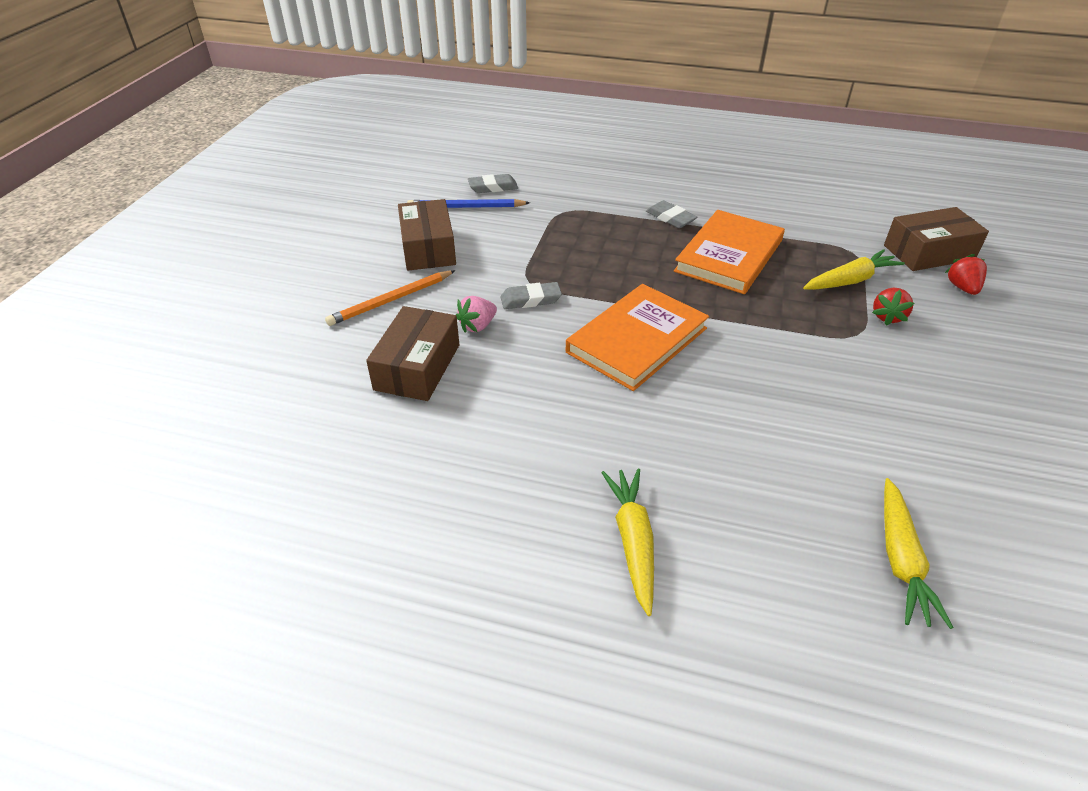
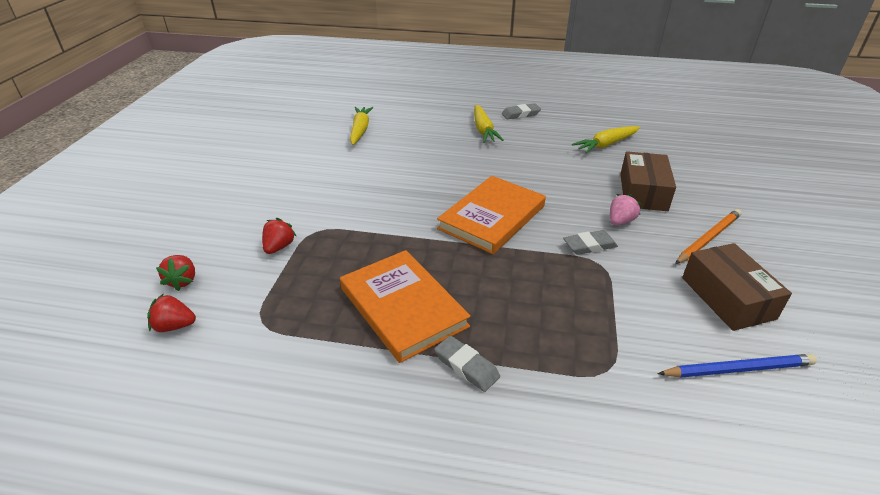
camera: 175 degrees right, 5 degrees down
grey eraser [468,174,518,193] -> grey eraser moved to [502,103,541,119]
orange book [674,210,785,294] -> orange book turned 60 degrees counterclockwise [340,250,471,363]
yellow carrot [803,249,905,290] -> yellow carrot moved to [572,126,640,153]
brown box [884,207,989,271] -> red strawberry [147,293,196,332]

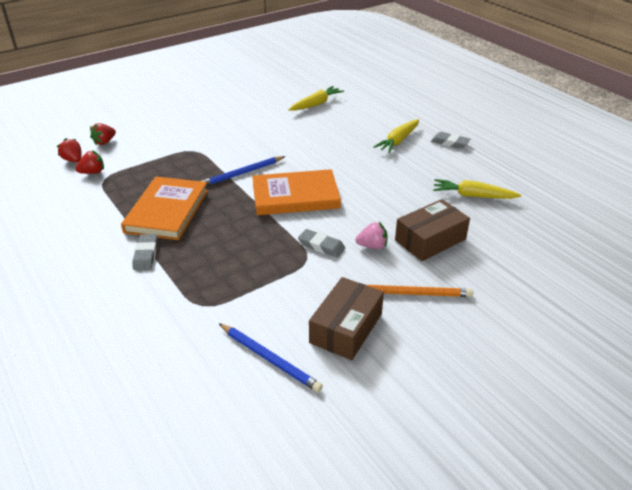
camera: 45 degrees right, 0 degrees up
red strawberry [262,218,296,254] -> red strawberry moved to [75,151,104,174]
none -> blue pencil [202,156,285,186]

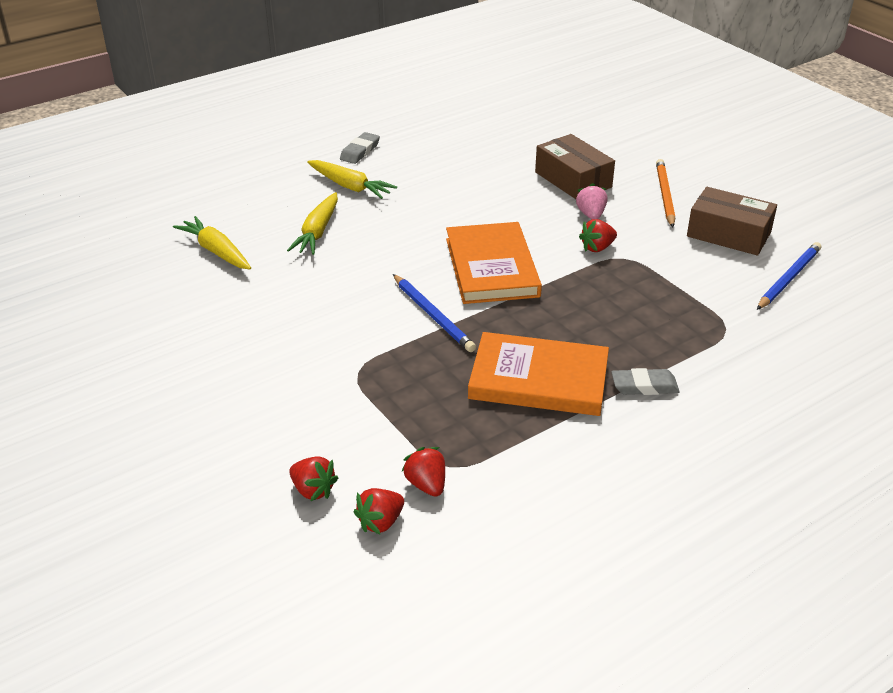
camera: 90 degrees left, 0 degrees up
grey eraser [298,229,345,258] -> red strawberry [579,219,617,252]
yellow carrot [433,179,522,199] -> yellow carrot moved to [287,192,338,255]

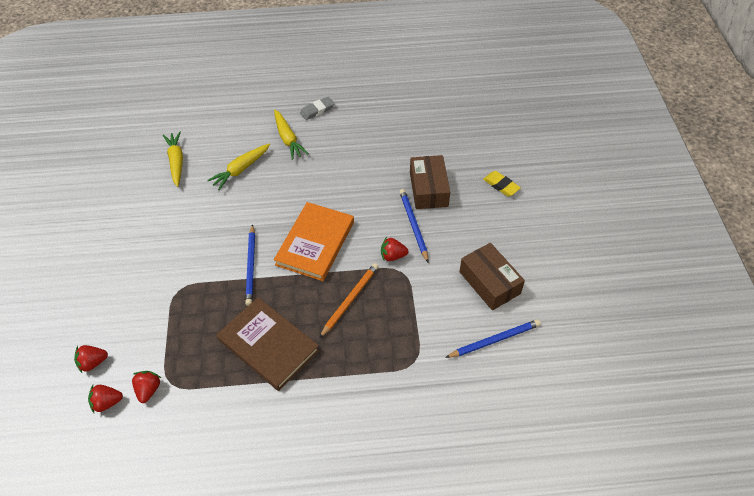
camera: 30 degrees right, 15 degrees up
red strawberry [289,456,338,501] -> red strawberry turned 90 degrees clockwise [74,345,108,373]
orange book [468,332,609,416] -> brown book [217,297,320,391]
pink strawberry [575,183,607,219] -> blue pencil [399,189,428,262]
grey eraser [611,368,680,395] -> none
orange pencil [656,159,675,227] -> orange pencil moved to [319,263,379,338]
none -> yellow eraser [483,171,521,196]

